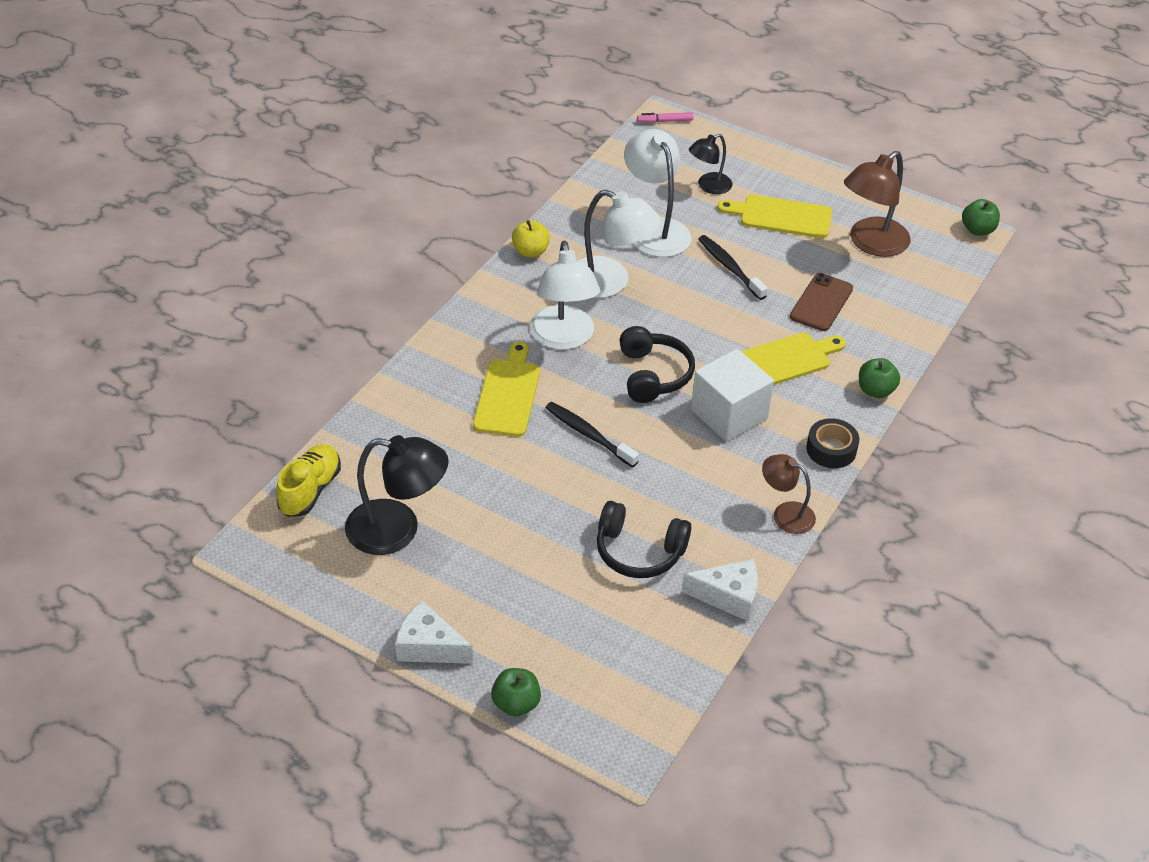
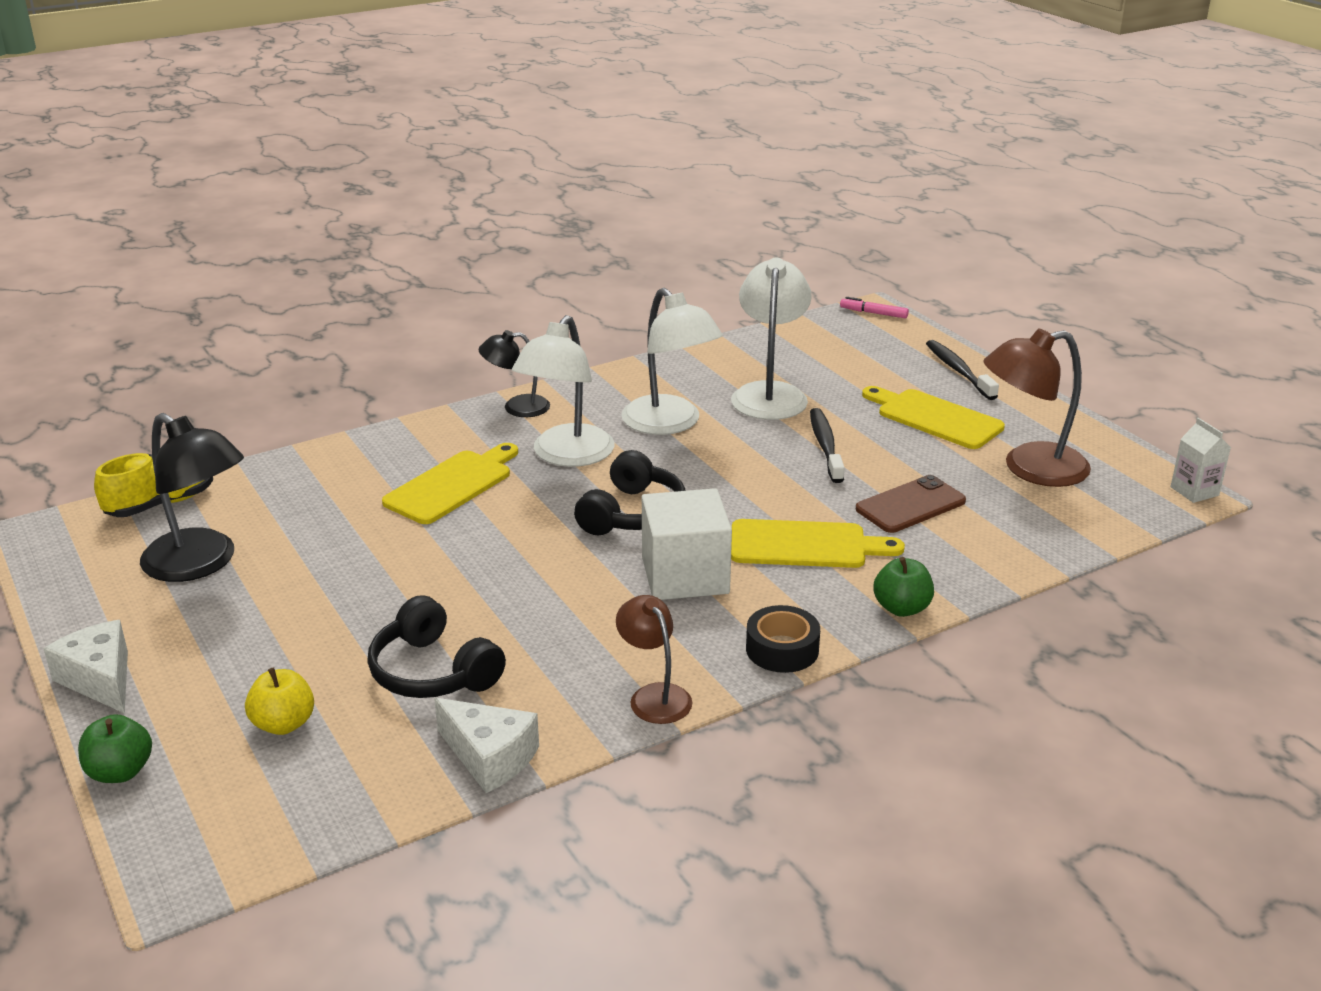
camera: 30 degrees right, 15 degrees down
yellow apple [512,220,550,257] -> yellow apple moved to [245,667,314,735]
black toothbrush [545,402,639,467] -> black toothbrush moved to [926,340,999,400]
black lamp [689,134,732,194] -> black lamp moved to [478,330,550,417]
green apple [962,199,1000,235] -> white carton [1170,418,1231,503]

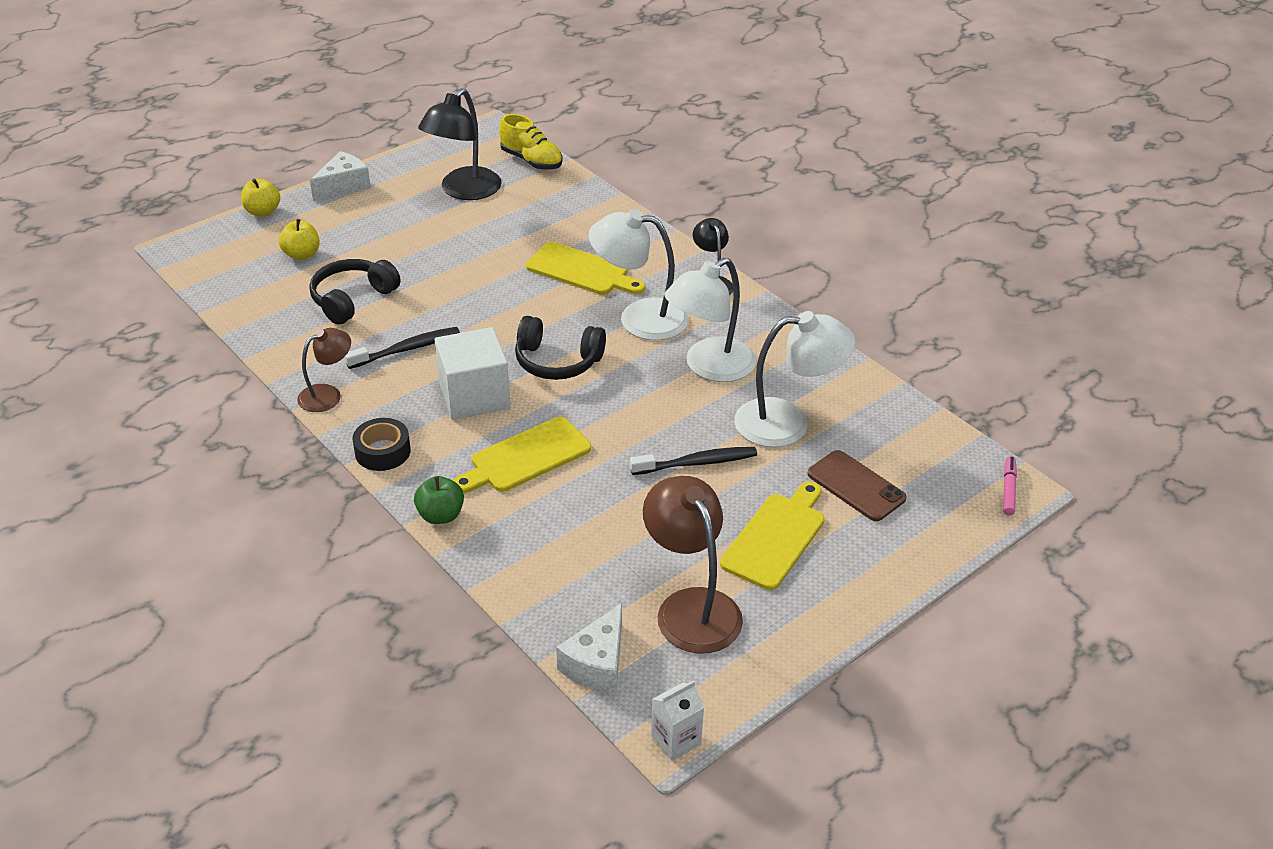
camera: 80 degrees right, 10 degrees up
green apple [78,714,152,783] -> yellow apple [241,179,280,216]
white cheese [434,698,539,793] -> white cheese moved to [556,603,622,693]
yellow cutting board [731,519,905,568] -> yellow cutting board turned 60 degrees clockwise [453,417,591,494]
brown phone [856,475,966,533] -> brown phone moved to [808,450,907,521]
black toothbrush [926,340,999,400] -> black toothbrush moved to [345,327,460,369]

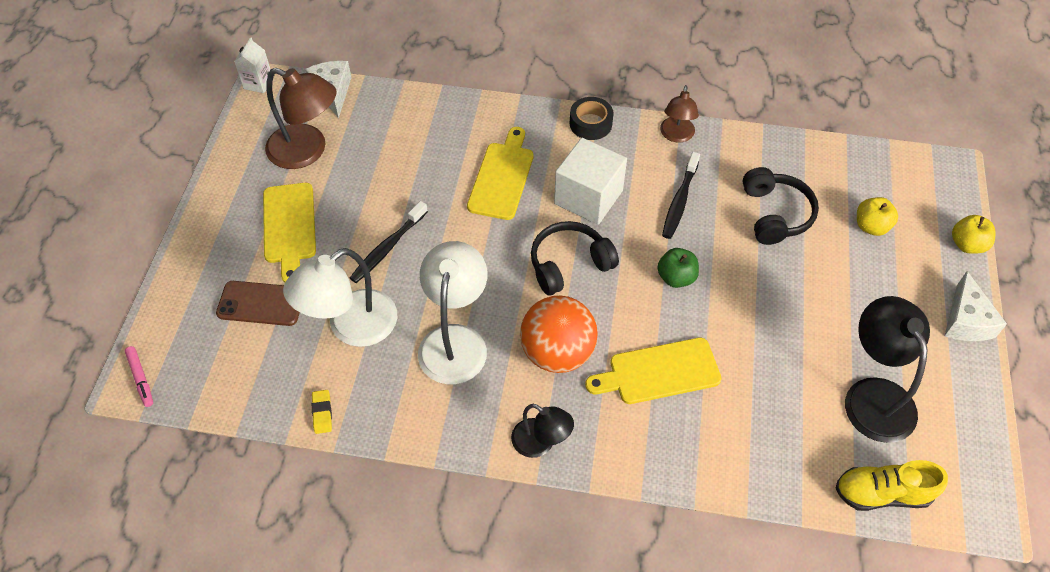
camera: 140 degrees right, 15 degrees up
green apple [414,476,464,524] -> green apple moved to [657,248,699,288]
white lamp [589,209,688,341] -> orange ball [520,295,598,373]
none -> yellow eraser [312,390,332,434]

